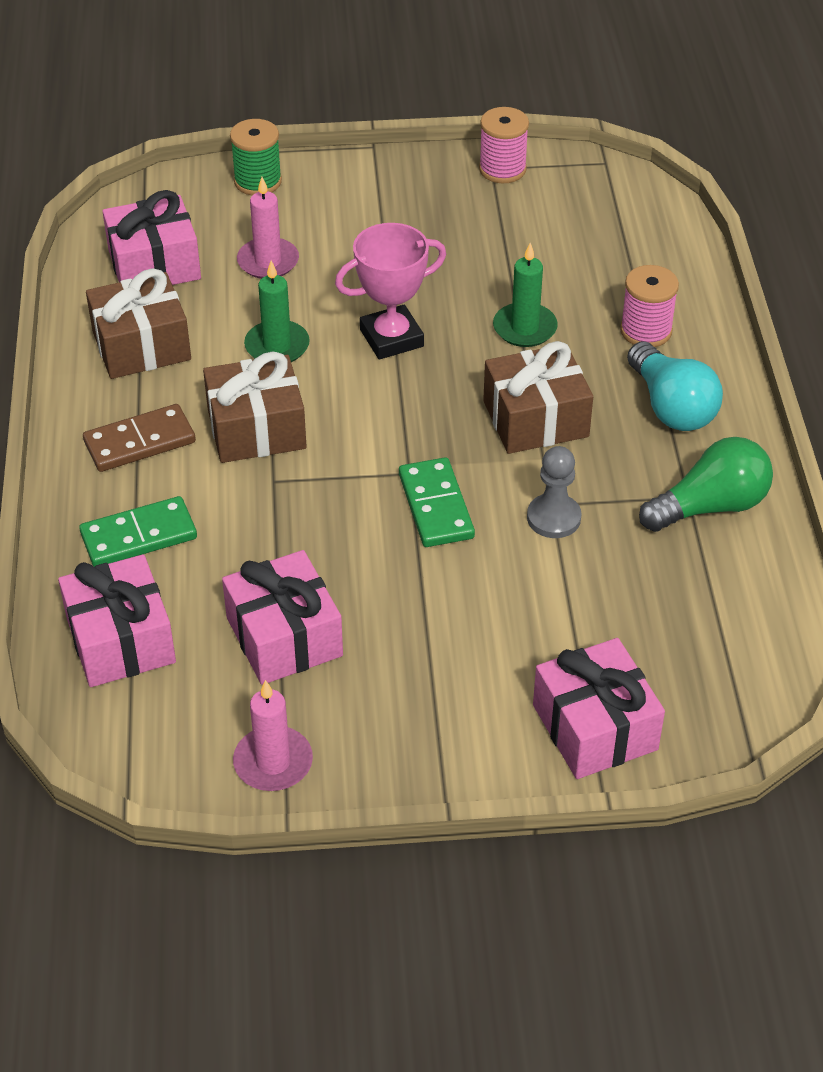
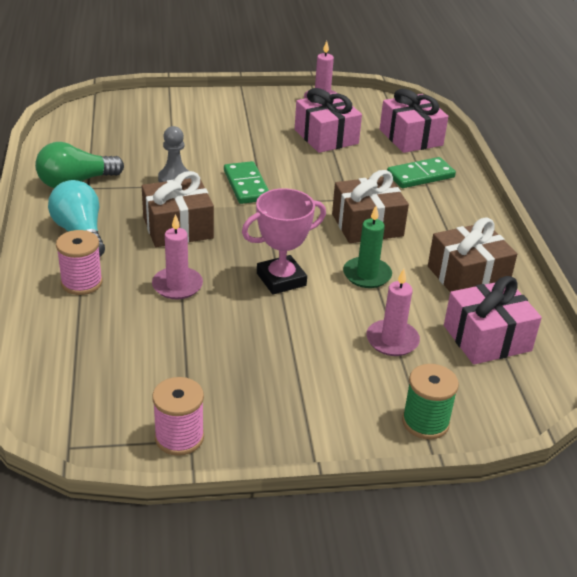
camera: 175 degrees right, 10 degrees down
brown domino [83,404,196,472] -> none
green candle [493,243,558,347] -> pink candle [152,214,203,299]
pink gift [533,638,665,779] -> none

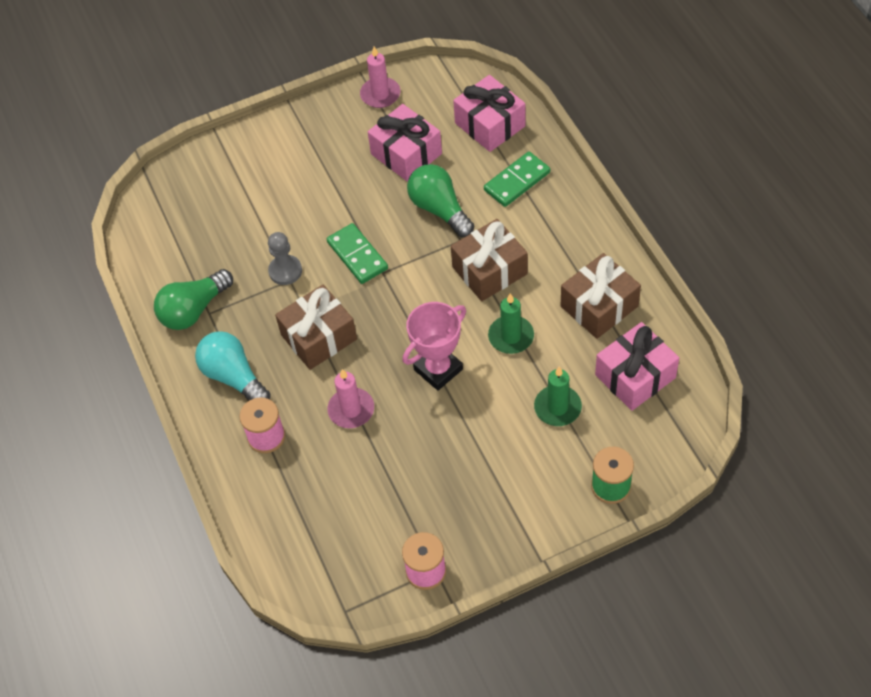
camera: 10 degrees left, 20 degrees up
pink candle [366,269,420,356] -> green candle [534,367,582,426]
none -> green light bulb [407,164,474,238]

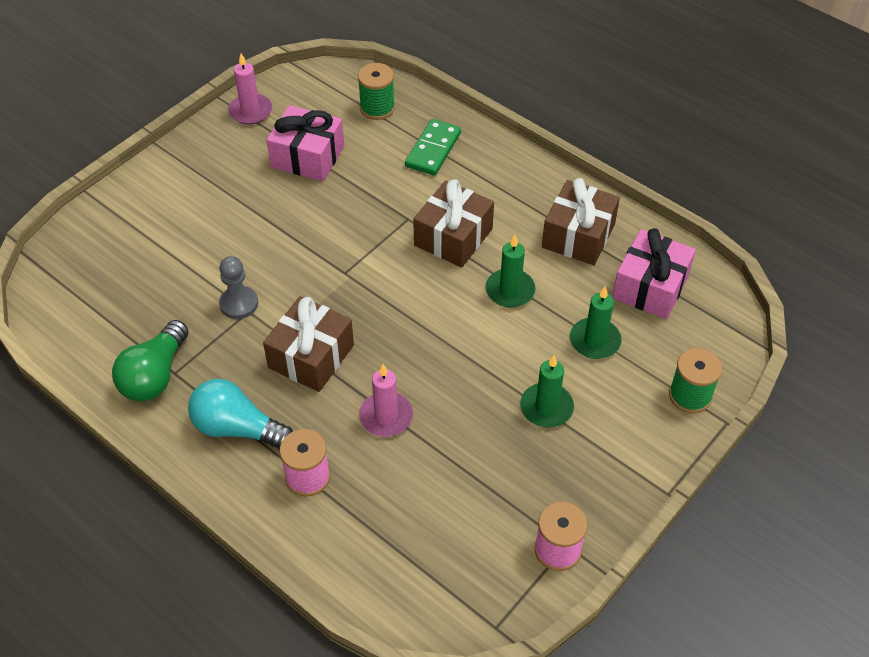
camera: 30 degrees left, 5 degrees down
green domino [327,223,388,284] -> none
pink trophy [403,302,466,391] -> none
green light bulb [407,164,474,238] -> none
pink gift [453,75,526,152] -> green spool [358,63,395,120]
none -> green candle [520,355,574,428]

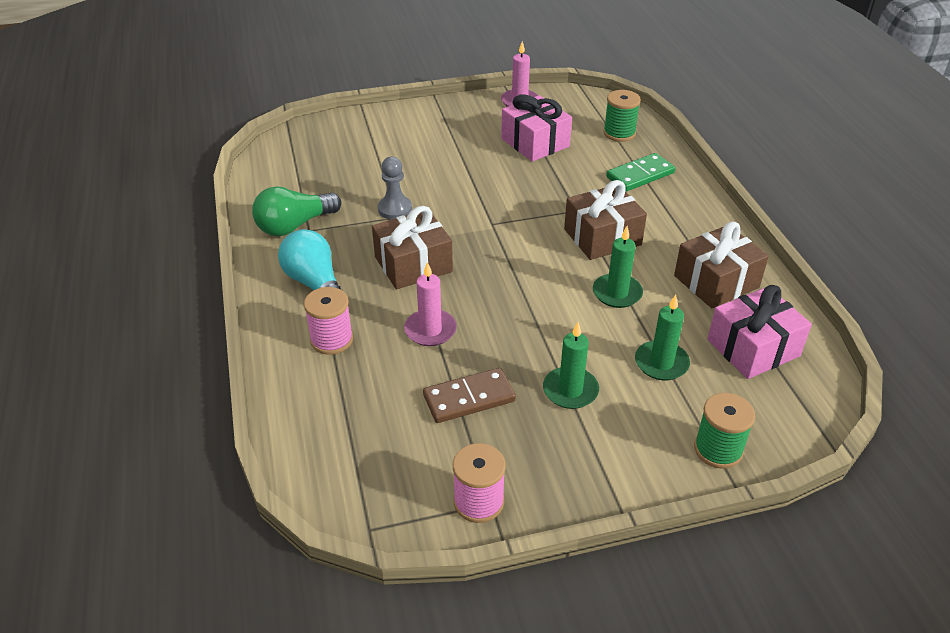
camera: 35 degrees right, 10 degrees down
none -> brown domino [423,368,516,423]

